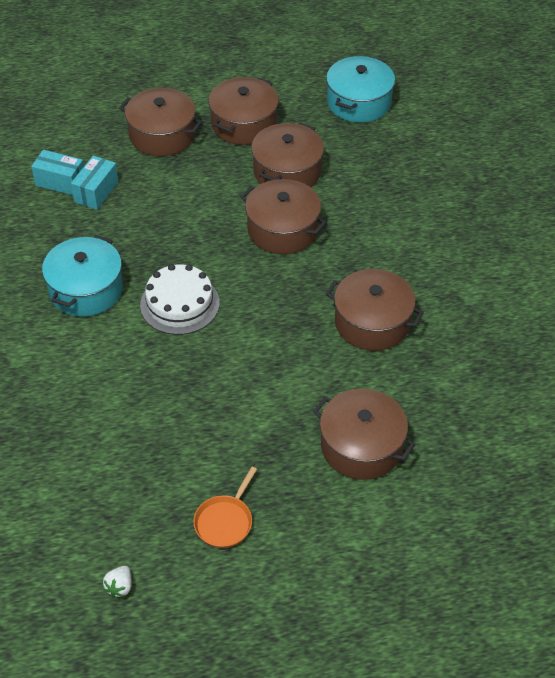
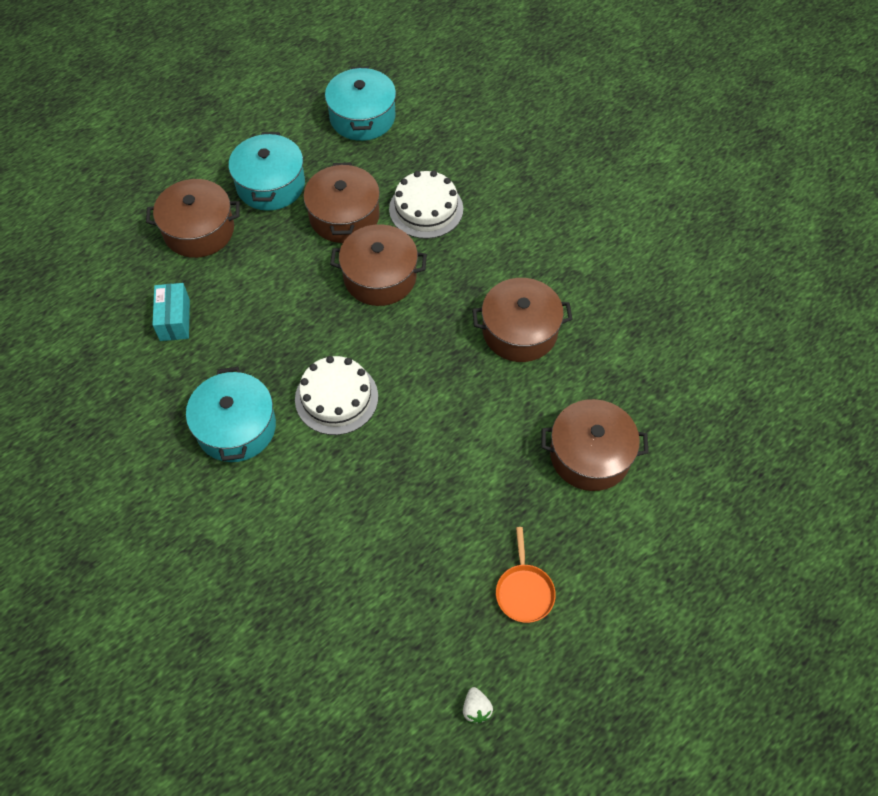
camera: 30 degrees left, 10 degrees up
turquoise box [31,150,84,195] -> none
brown pot [208,77,279,145] -> turquoise pot [229,132,305,211]
none -> white cake [389,171,463,239]

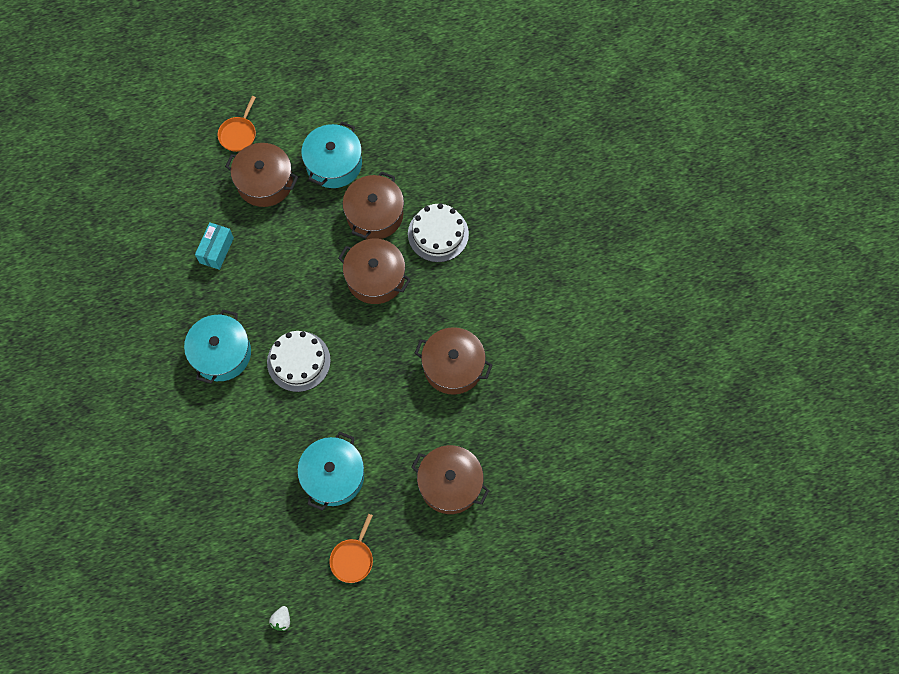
camera: 25 degrees right, 10 degrees up
turquoise pot [325,67,396,141] -> turquoise pot moved to [297,432,364,511]
none -> orange pan [218,96,256,152]

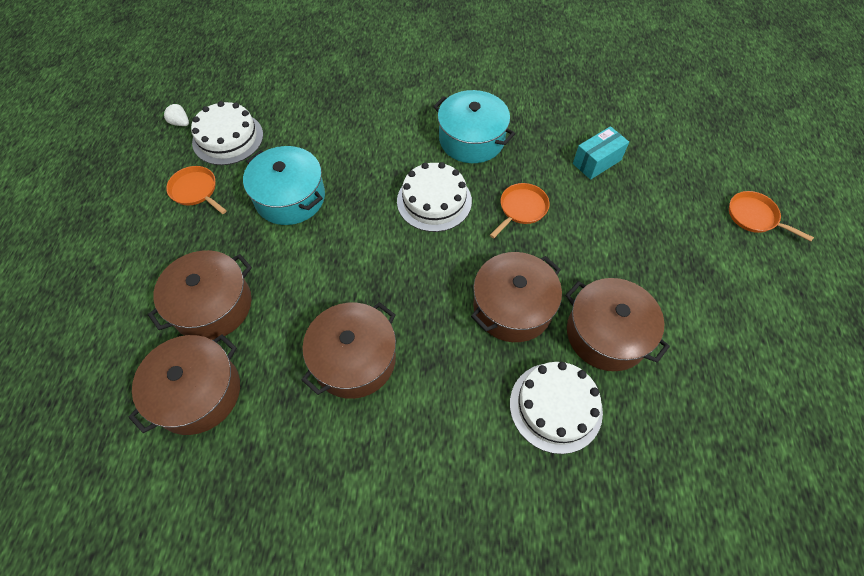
camera: 110 degrees right, 10 degrees down
turquoise box [195,222,234,270] -> turquoise box turned 75 degrees counterclockwise [573,126,629,180]
brown pot [225,143,298,207] -> brown pot moved to [128,334,240,435]
turquoise pot [301,122,362,188] -> none
none -> white cake [191,101,263,165]
none -> orange pan [490,183,550,238]

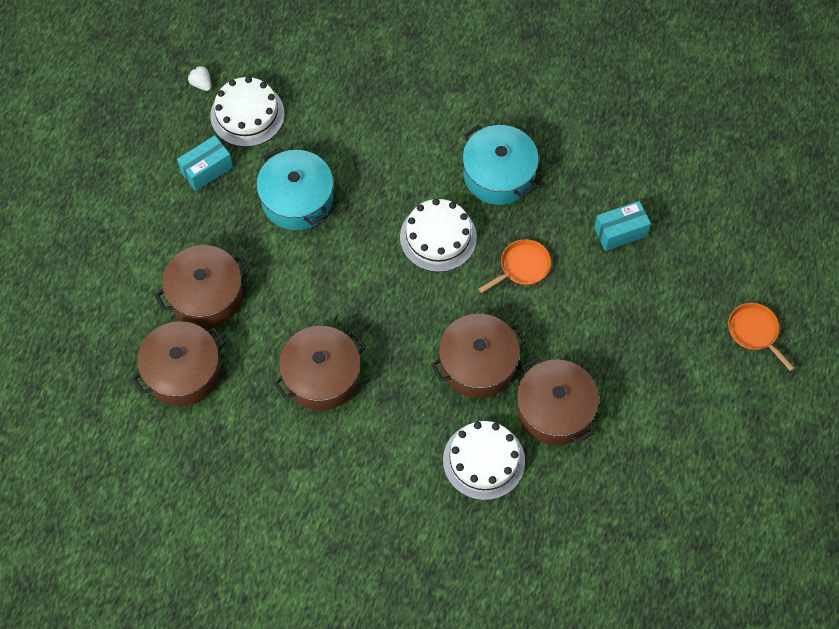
camera: 15 degrees right, 5 degrees up
orange pan [166,166,227,214] -> turquoise box [177,135,233,191]

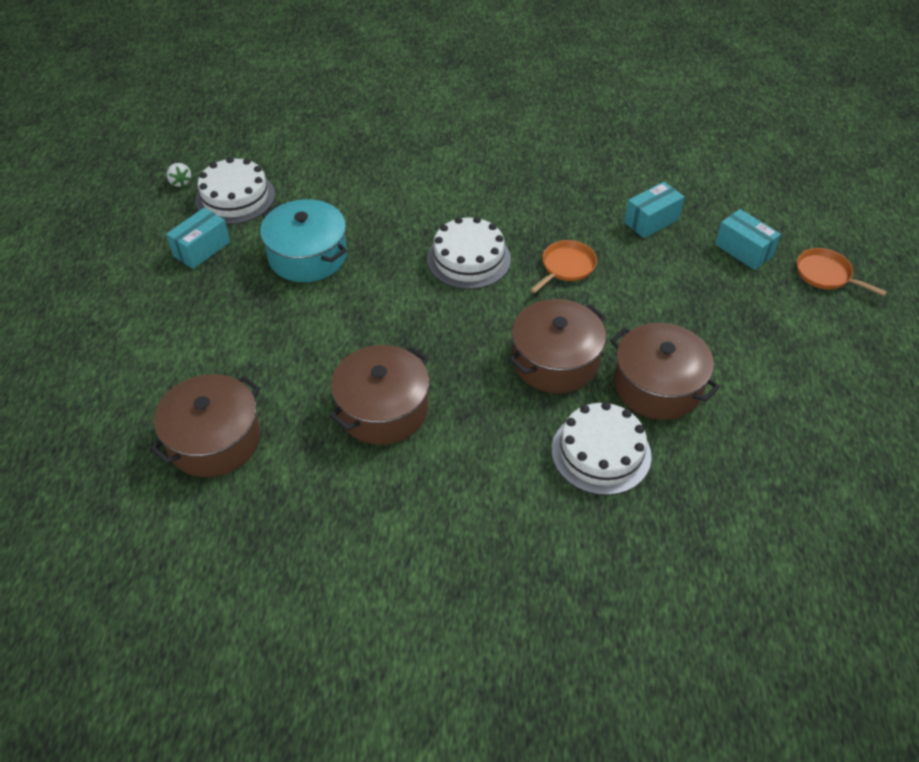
camera: 15 degrees left, 15 degrees down
brown pot [155,245,250,328] -> none
white strawberry [188,65,211,91] -> white strawberry turned 150 degrees counterclockwise [166,163,191,187]
turquoise pot [463,125,539,205] -> none
none -> turquoise box [715,209,781,270]

